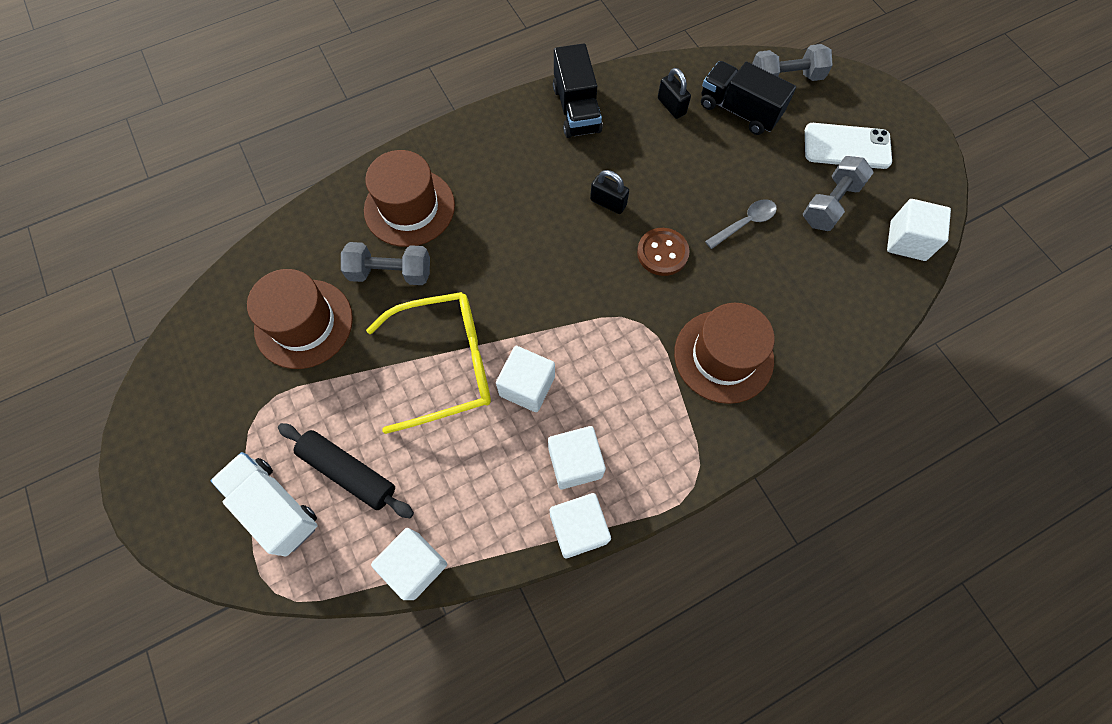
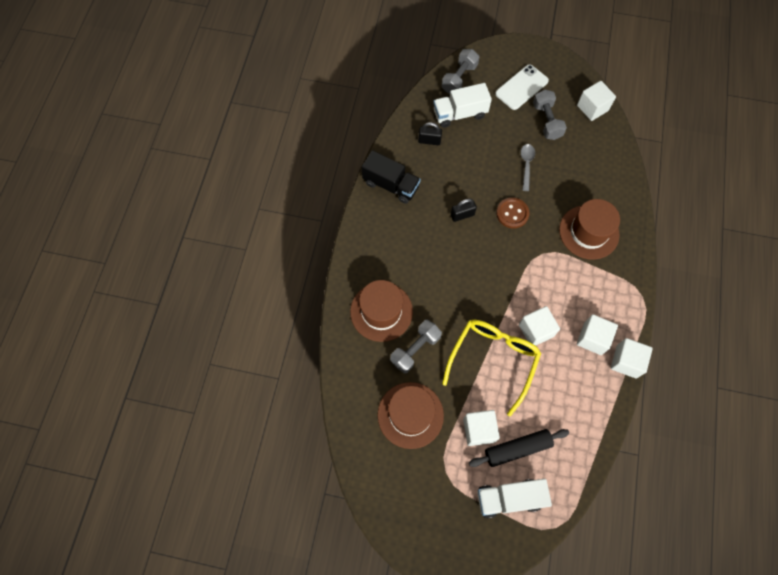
camera: 50 degrees left, 0 degrees up
white cube [371,528,447,600] -> white cube moved to [463,410,500,446]
black truck [701,61,796,135] -> white truck [433,83,492,128]

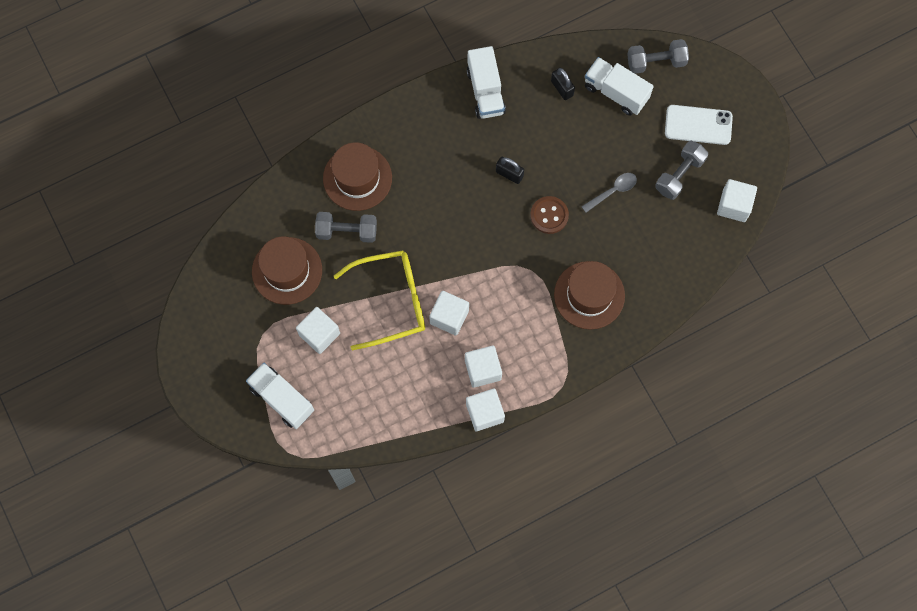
camera: 50 degrees right, 5 degrees up
black truck [362,150,421,204] -> white truck [467,46,506,119]
black rolling pin [469,429,569,467] -> none

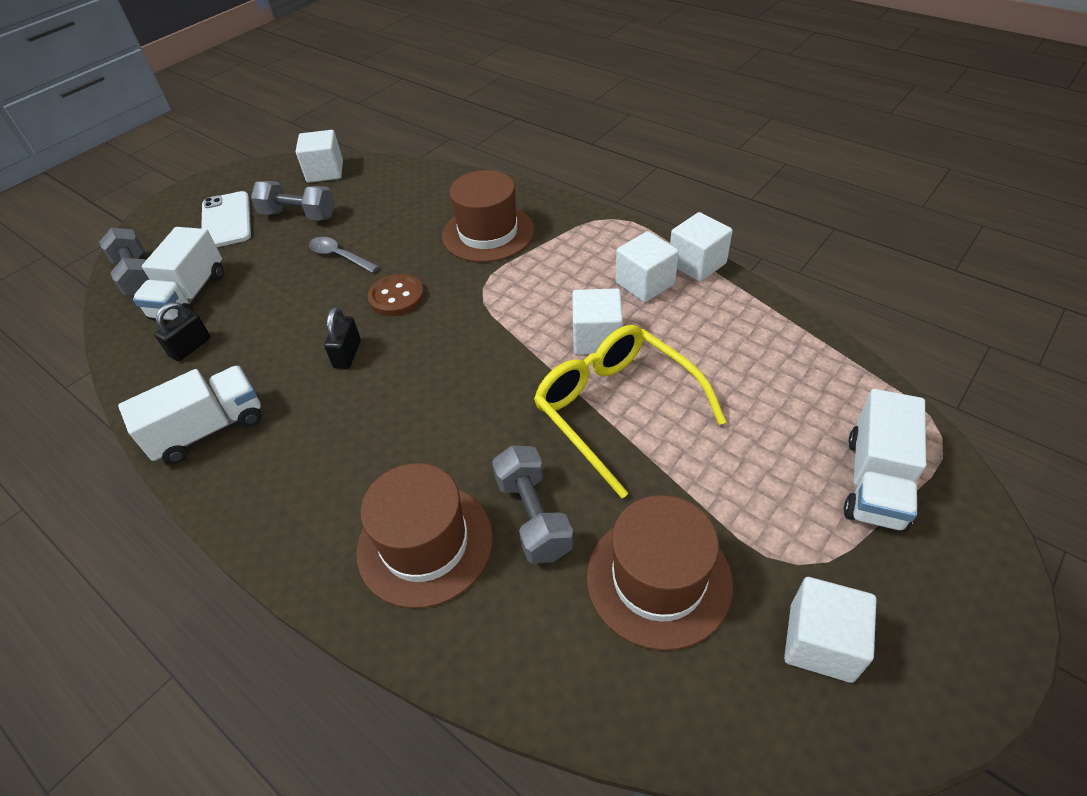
camera: 110 degrees left, 25 degrees down
white cube [296,307,340,354] -> white cube moved to [784,577,876,683]

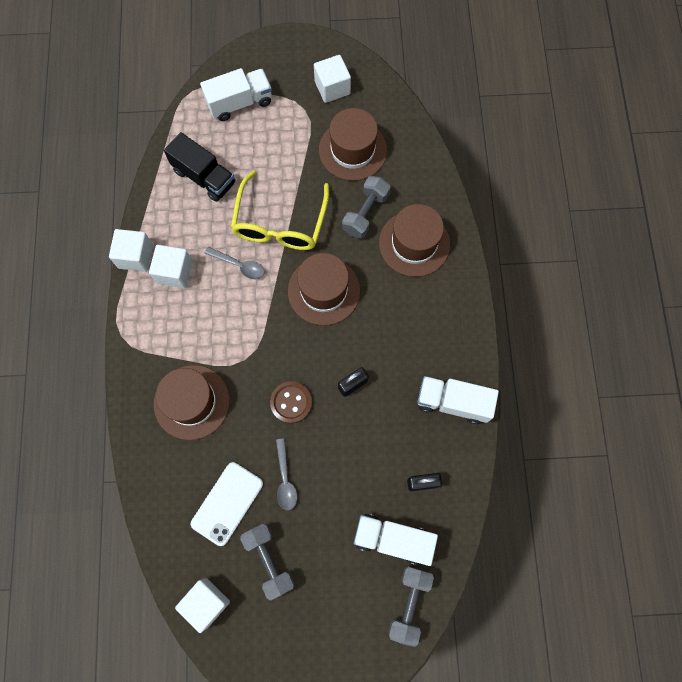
camera: 135 degrees left, 25 degrees up
white truck [133,227,224,321] -> white truck turned 135 degrees counterclockwise [354,514,438,566]
white phone [201,191,251,247] -> white phone moved to [191,462,263,546]
white cube [572,288,623,355] -> grey spoon [204,247,265,279]
none -> black truck [164,132,235,202]
none -> brown hat [288,253,360,326]

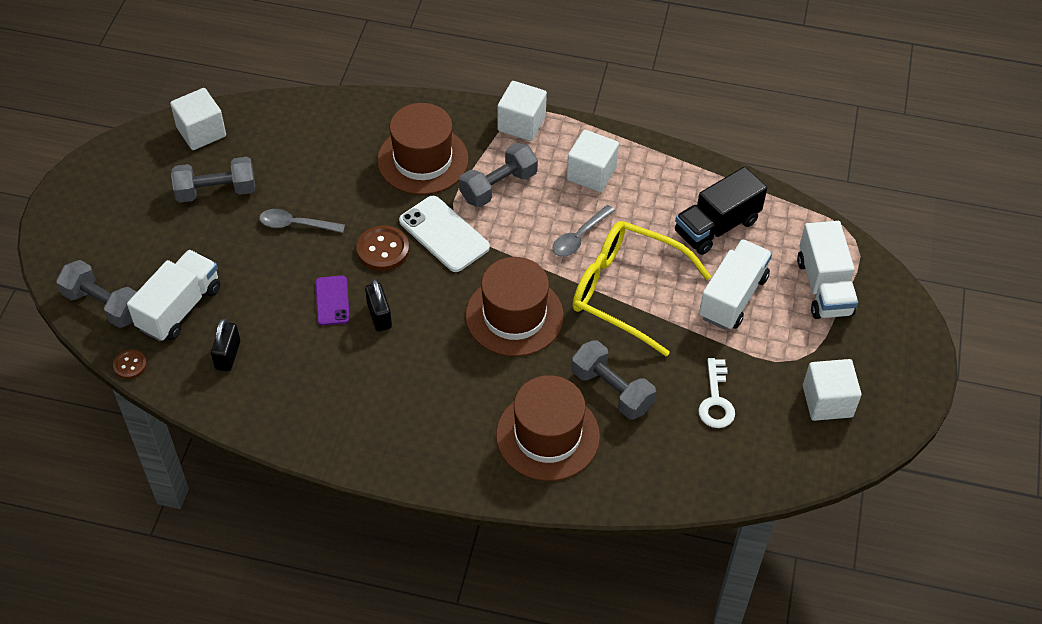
camera: 105 degrees right, 20 degrees down
white cube [109,229,153,272] -> white cube moved to [497,81,547,141]
white phone [191,462,263,546] -> white phone moved to [399,196,490,272]
brown hat [319,108,387,181] -> white key [698,358,735,428]
white truck [418,376,499,424] -> white truck moved to [699,239,772,330]
none -> brown button [113,350,147,379]
none -> purple phone [315,275,350,326]
none -> grey dumbbell [459,143,538,207]

